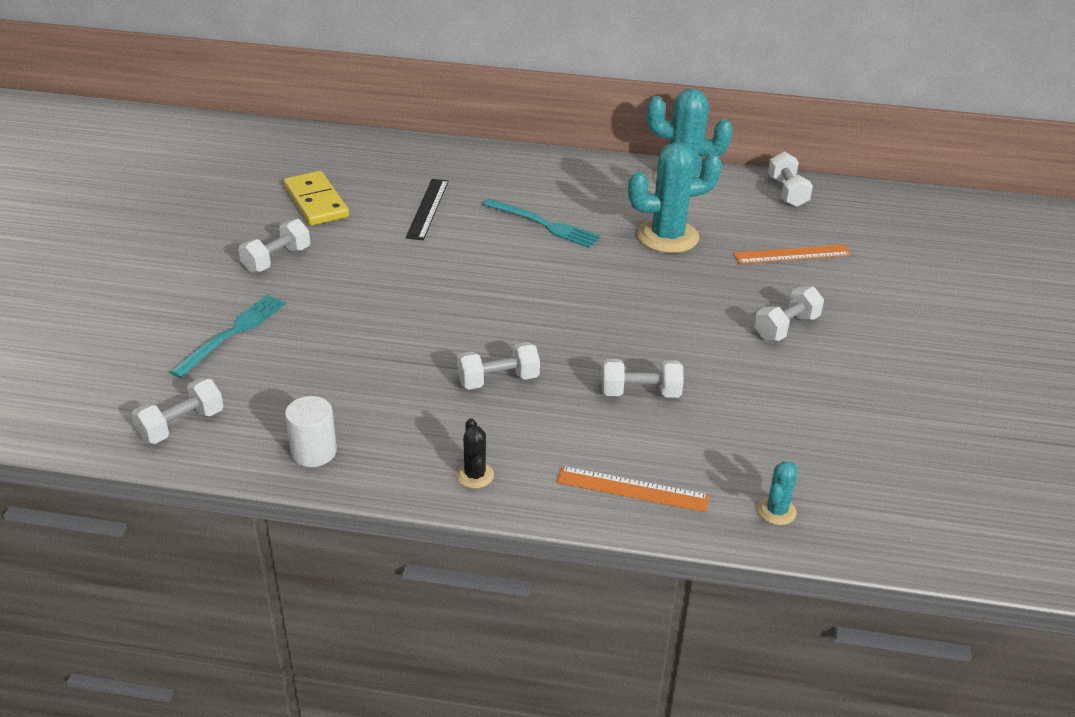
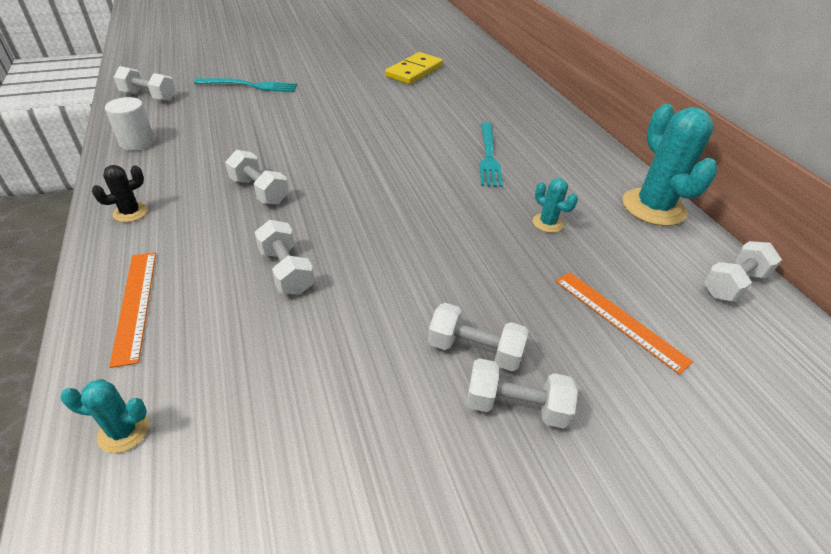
camera: 60 degrees right, 5 degrees up
white dumbbell [238,219,310,273] -> white dumbbell moved to [466,358,578,429]
black ruler [406,179,449,240] -> none
turquoise cactus [628,142,722,253] -> turquoise cactus [533,178,578,233], size x0.47

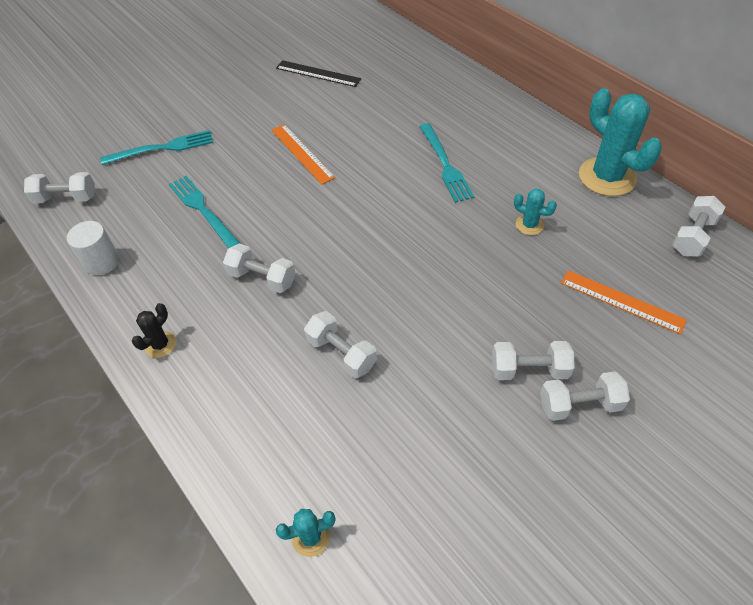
camera: 15 degrees left, 10 degrees up
orange ruler [109,253,156,368] -> orange ruler moved to [271,124,335,185]
yellow domino [385,52,443,84] -> black ruler [276,60,361,87]
none -> turquoise fork [169,176,241,248]

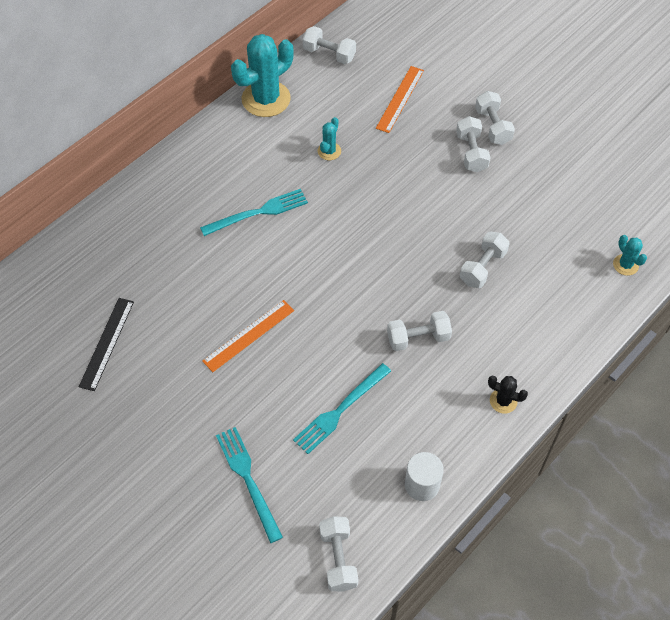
camera: 100 degrees left, 5 degrees up
white dumbbell [223,243,296,293] -> white dumbbell turned 60 degrees clockwise [387,311,452,351]

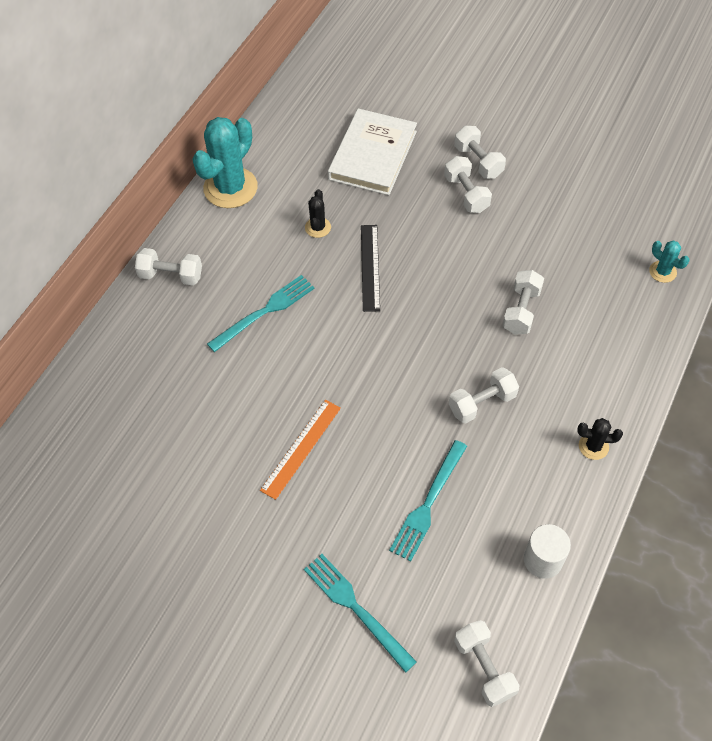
camera: 15 degrees left, 0 degrees up
black ruler [79,298,134,391] -> black ruler moved to [361,225,380,312]
white dumbbell [303,26,356,64] -> white dumbbell moved to [135,248,202,286]
turquoise cactus [318,117,341,160] -> black cactus [305,189,331,238]
orange ruler [376,66,424,133] -> white book [328,108,417,195]

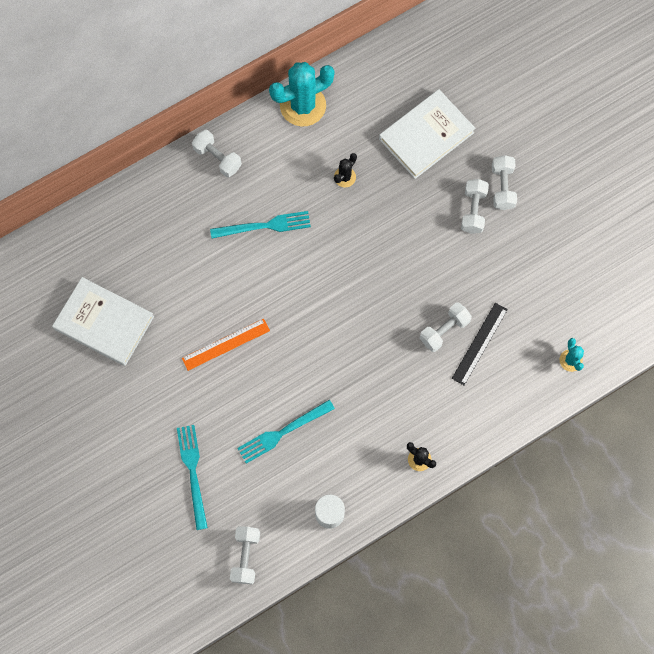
camera: 30 degrees right, 15 degrees up
black ruler [361,225,380,312] -> black ruler moved to [452,303,508,386]
white dumbbell [449,367,519,424] -> none
none -> white book [52,277,154,366]

